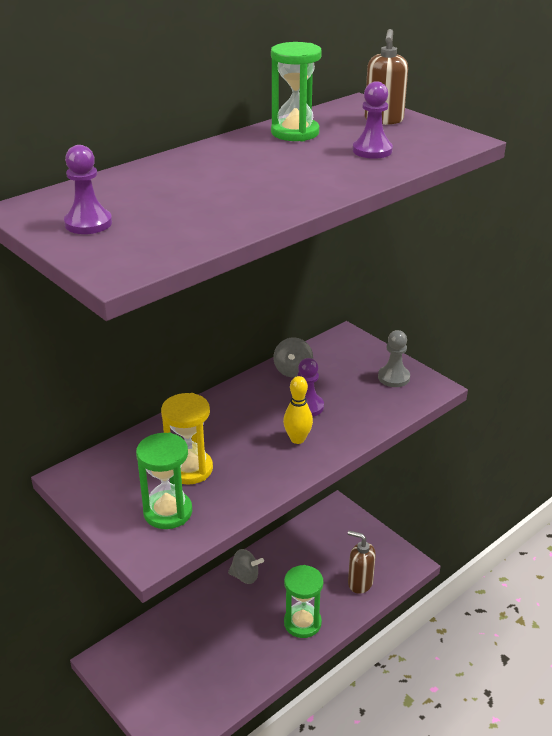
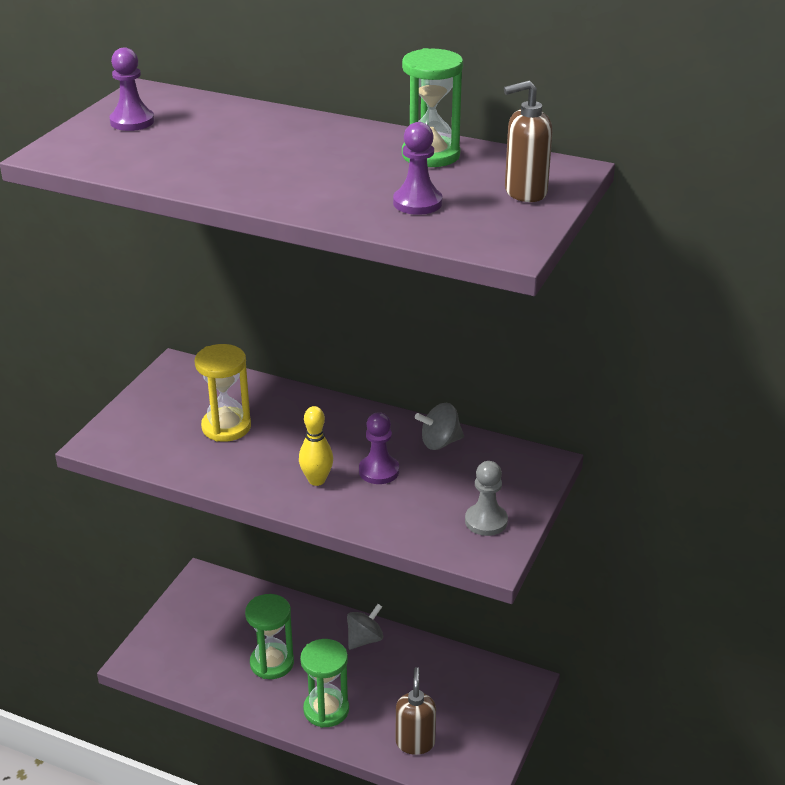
camera: 65 degrees right, 0 degrees up
green hourglass [136,433,192,529] -> green hourglass moved to [245,594,294,679]
grey spinning top [228,549,264,584] -> grey spinning top turned 120 degrees counterclockwise [347,604,383,650]

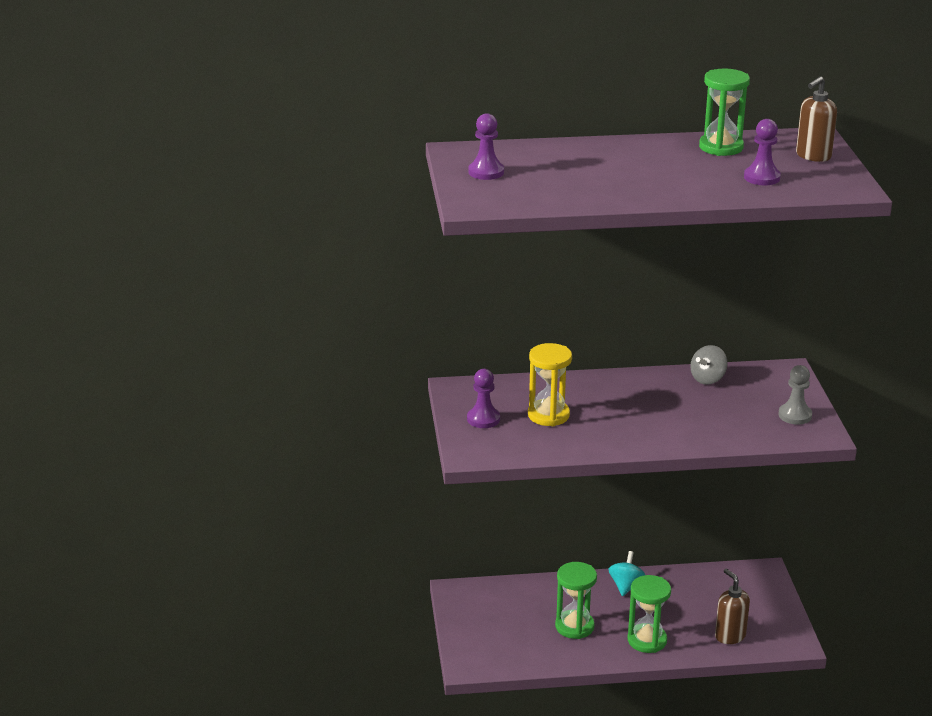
camera: 30 degrees left, 5 degrees down
yellow bowling pin [299,406,333,486] -> none
grey spinning top [347,604,383,650] -> turquoise spinning top [609,551,645,596]
purple pawn [359,412,399,484] -> purple pawn moved to [467,369,500,428]

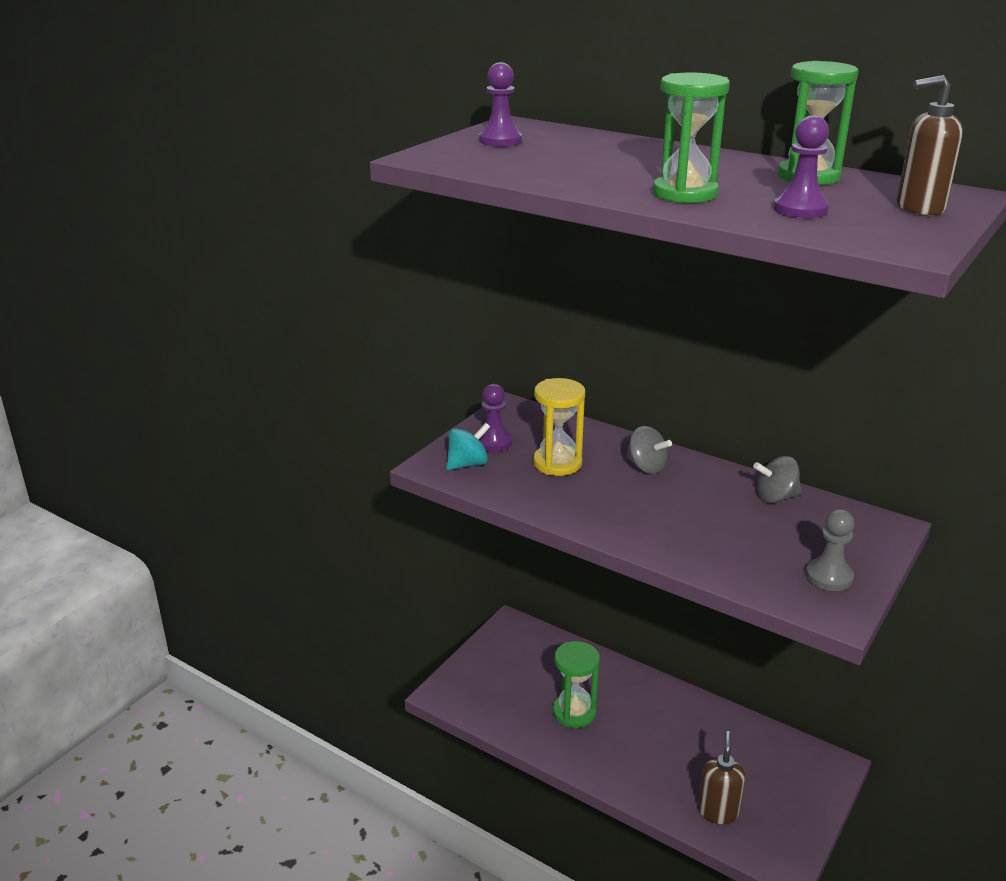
camera: 40 degrees right, 0 degrees up
turquoise spinning top [609,551,645,596] -> turquoise spinning top moved to [446,423,490,470]
green hourglass [628,575,671,653] -> green hourglass moved to [653,72,730,203]
none -> grey spinning top [626,426,672,474]

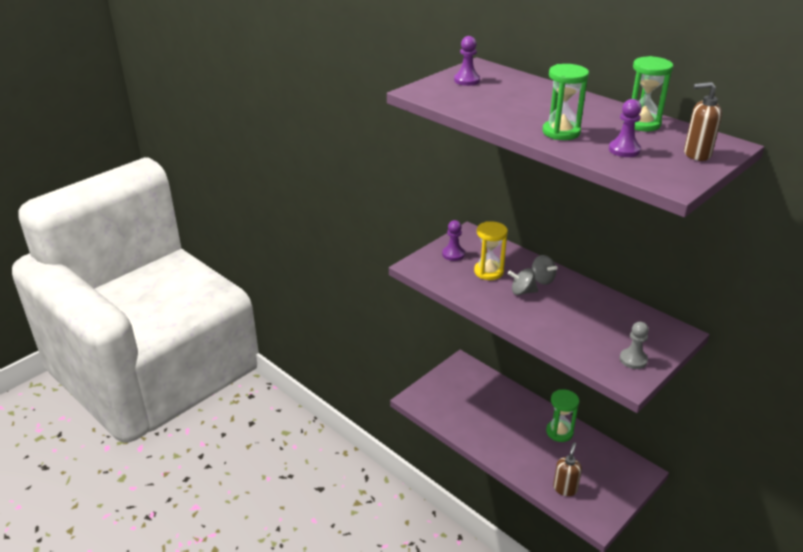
camera: 10 degrees right, 5 degrees up
turquoise spinning top [446,423,490,470] -> none
green hourglass [553,641,600,728] -> green hourglass moved to [546,389,579,442]
grey spinning top [753,456,802,503] -> grey spinning top moved to [508,268,538,295]

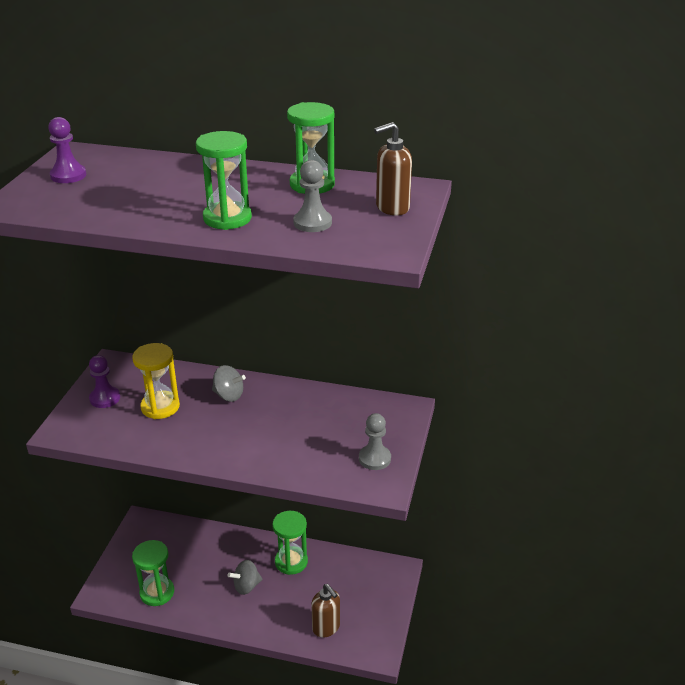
camera: 30 degrees left, 0 degrees up
grey spinning top [508,268,538,295] -> grey spinning top moved to [228,560,263,595]
brown soap dispenser [553,442,582,496] -> brown soap dispenser turned 150 degrees clockwise [311,584,340,638]
purple pawn [609,99,642,157] -> grey pawn [293,160,332,232]
none -> green hourglass [132,540,174,606]

